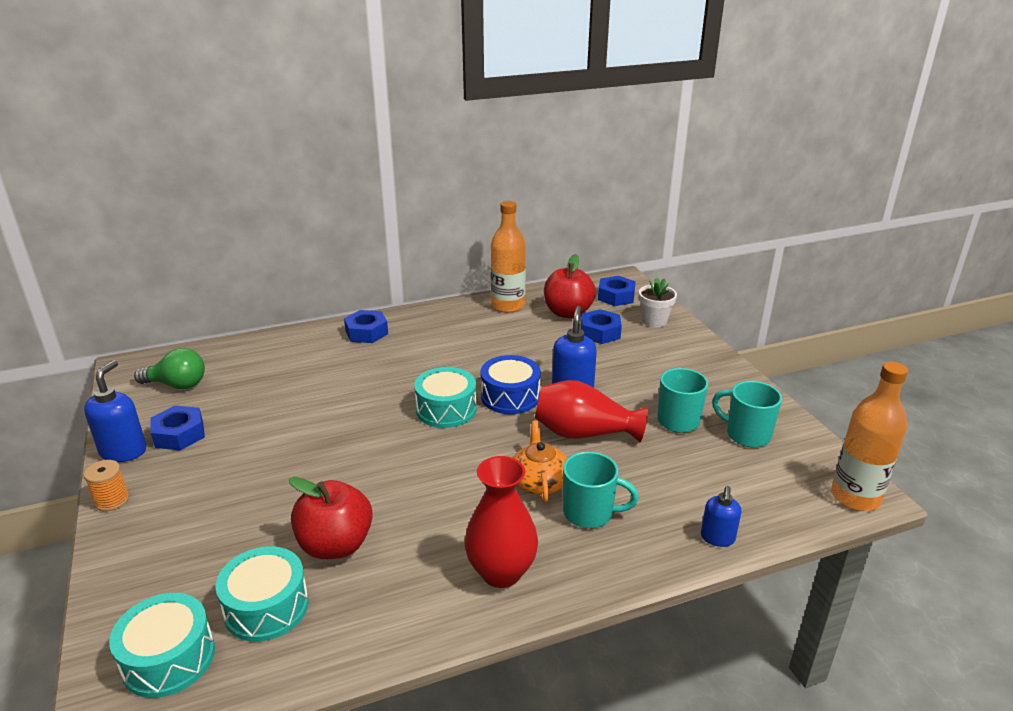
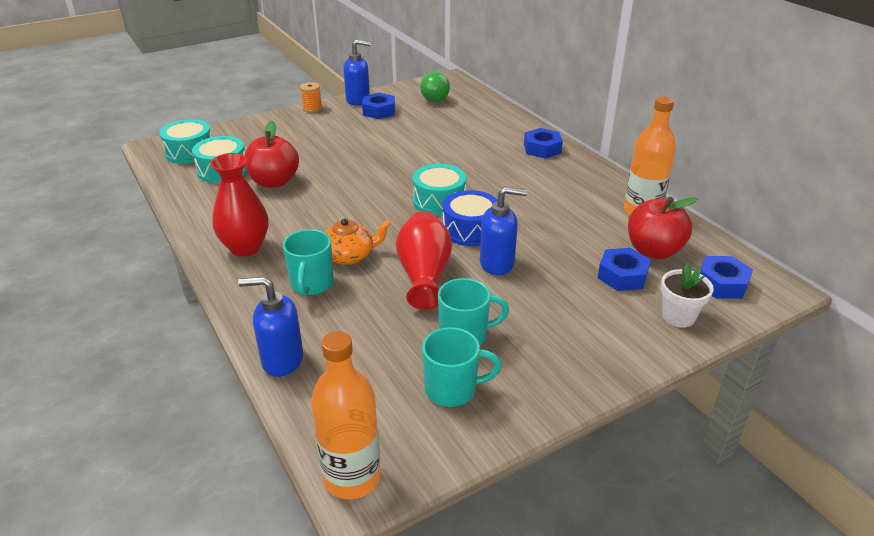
camera: 80 degrees right, 5 degrees up
blue soap dispenser [701,486,741,547] -> blue soap dispenser [238,276,303,377], size x1.57
turquoise mug [712,381,782,447] -> turquoise mug turned 60 degrees clockwise [422,327,502,407]

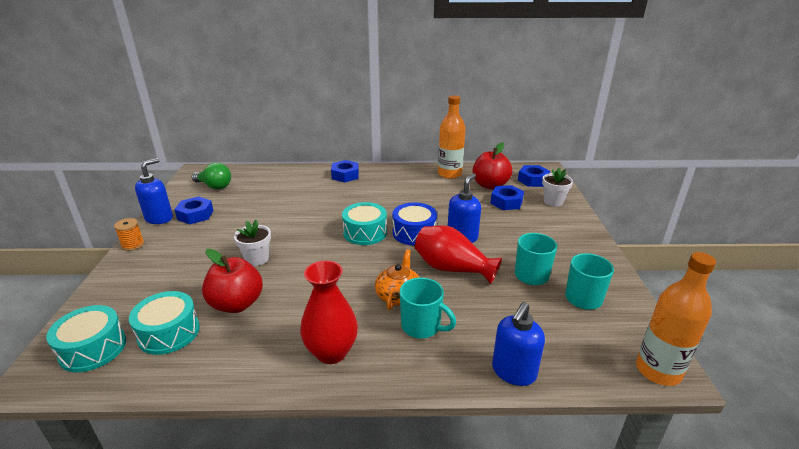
camera: 60 degrees left, 5 degrees down
none -> white flower pot [234,220,271,266]

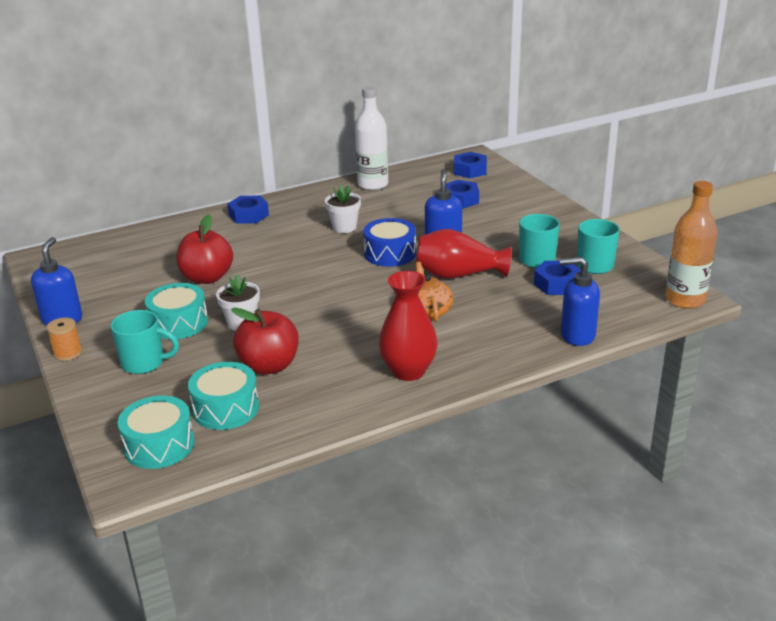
camera: 25 degrees left, 0 degrees up
blue nut [174,196,214,224] -> blue nut moved to [534,261,581,295]
green light bulb [192,163,231,189] -> none
turquoise drum [342,202,387,245] -> turquoise drum moved to [145,283,208,339]
turquoise mug [400,278,456,338] -> turquoise mug moved to [111,310,179,374]
orange bottle [438,95,465,179] -> white bottle [355,87,388,191]
red apple [473,142,512,189] -> red apple moved to [176,214,233,284]
blue soap dispenser [492,302,545,386] -> blue soap dispenser turned 90 degrees clockwise [560,257,600,346]
white flower pot [542,167,573,206] -> white flower pot moved to [325,185,361,233]

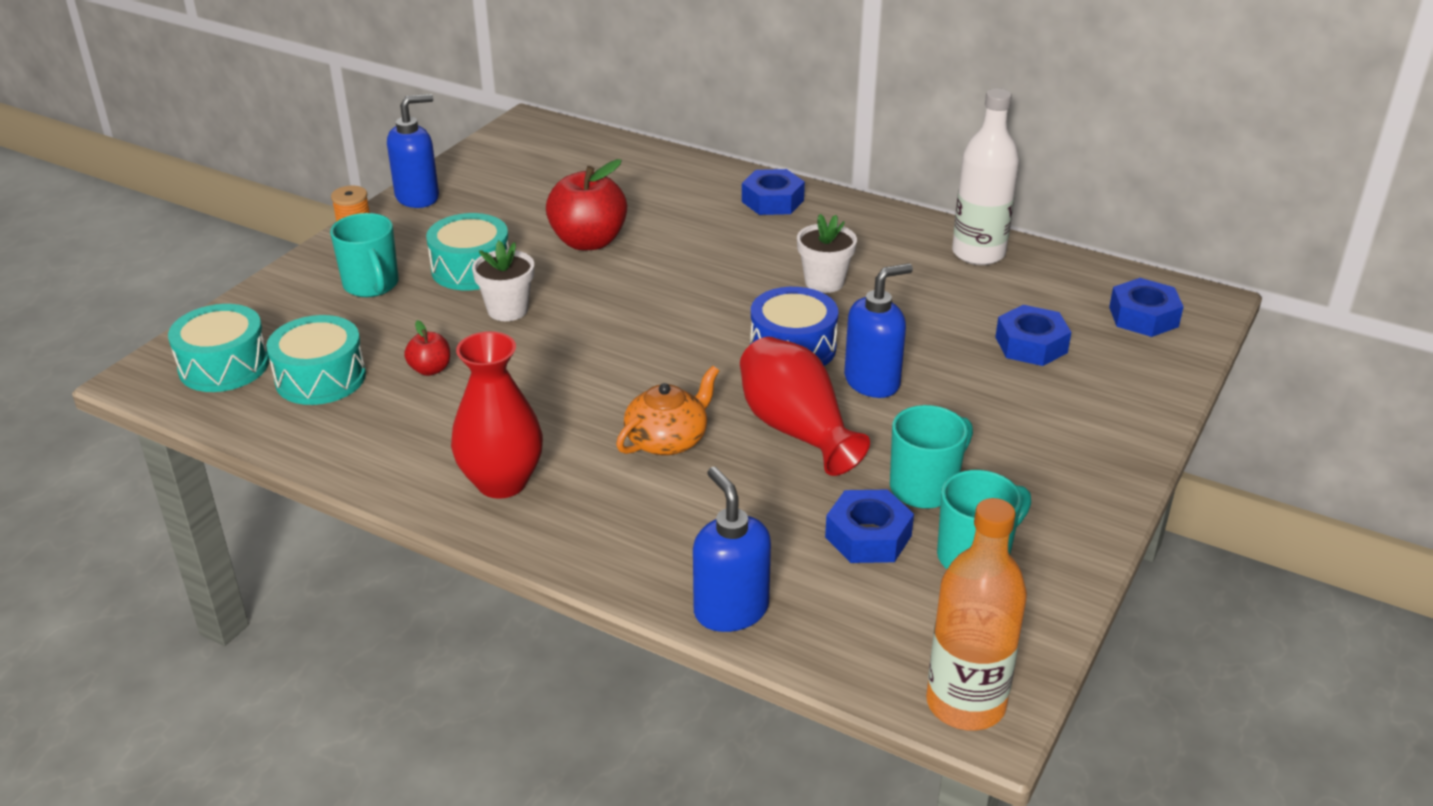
camera: 55 degrees right, 5 degrees up
red apple [231,308,299,375] -> red apple [404,320,450,376], size x0.49

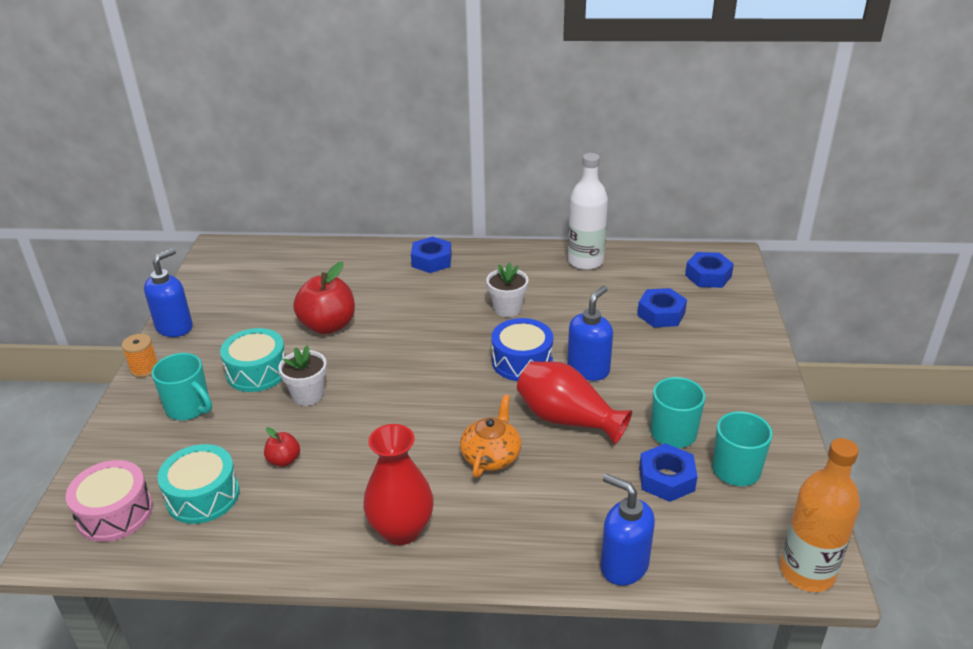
camera: 25 degrees left, 0 degrees up
turquoise drum [168,304,269,392] -> pink drum [66,460,153,542]

